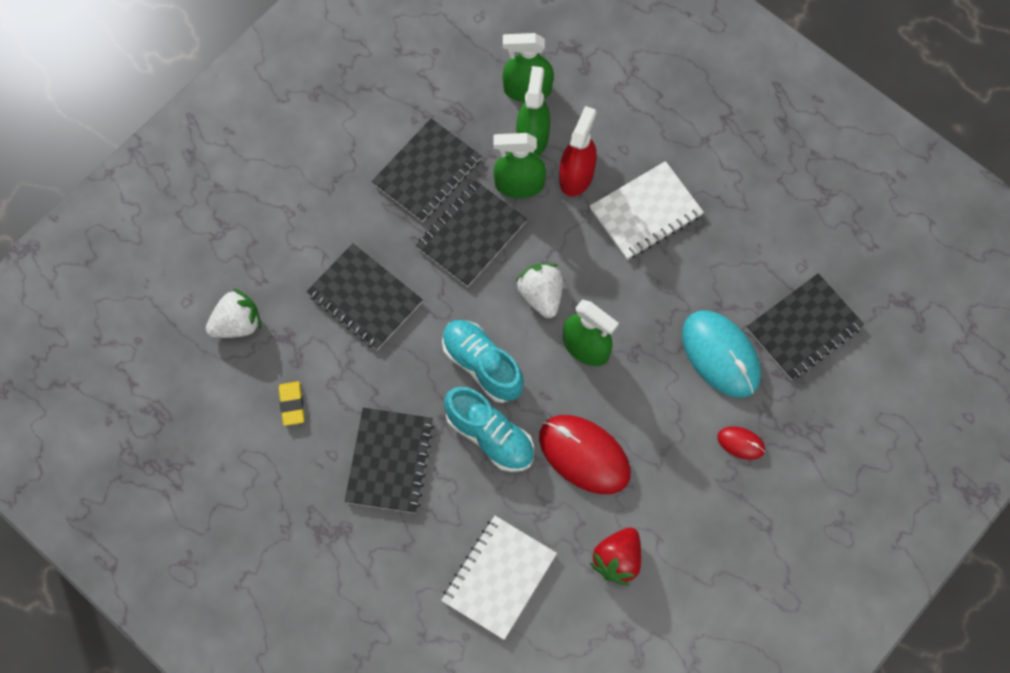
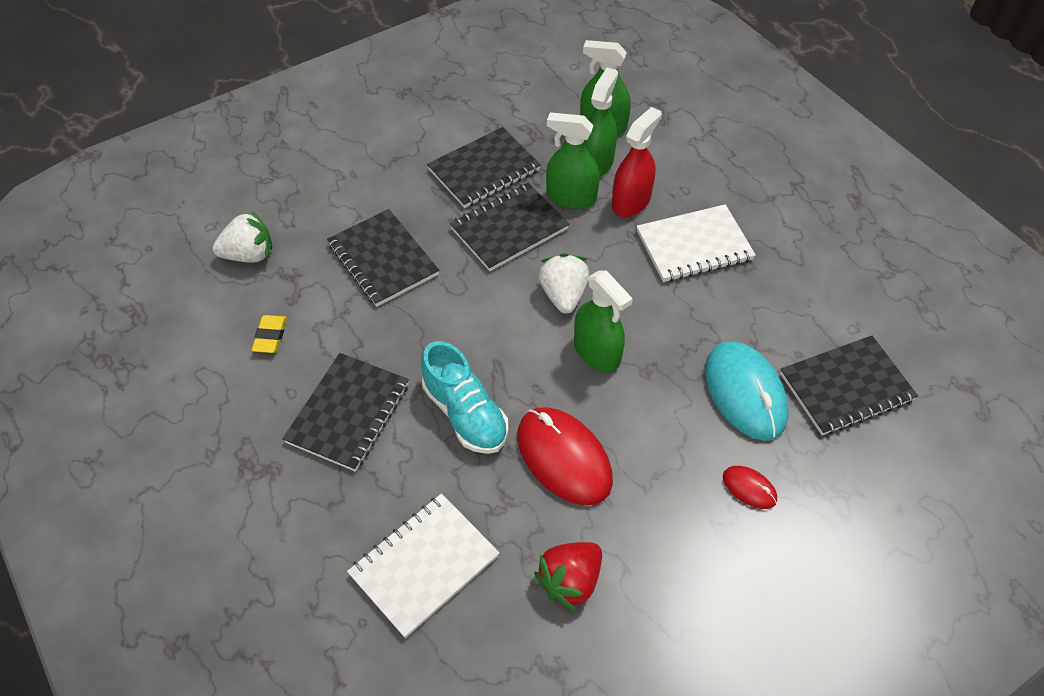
camera: 15 degrees right, 15 degrees down
turquoise shoe [442,320,524,403] -> none

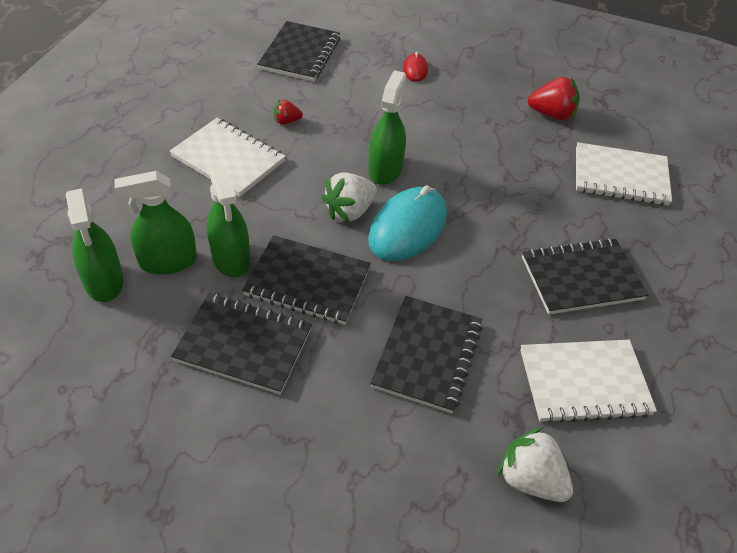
camera: 130 degrees left, 5 degrees down
yellow eraser [252,315,287,353] -> white notebook [520,340,657,424]
turquoise shoe [421,341,508,454] -> none
red mouse [517,407,613,505] -> none
red spray bottle [612,107,662,217] -> none
turquoise mouse [705,341,789,440] -> turquoise mouse moved to [368,185,447,261]
black notebook [780,335,918,435] -> black notebook turned 75 degrees clockwise [257,21,340,81]
none -> red strawberry [274,100,303,125]

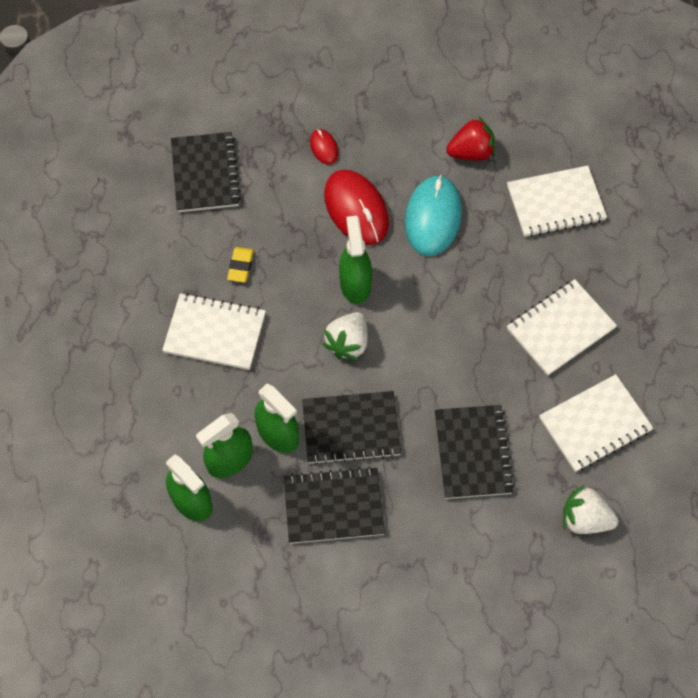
camera: 20 degrees left, 15 degrees up
red strawberry [274,100,303,125] -> yellow eraser [227,247,254,282]
turquoise mouse [368,185,447,261] -> turquoise mouse moved to [405,175,462,256]
black notebook [522,238,648,314] -> white notebook [507,279,617,376]
none -> red mouse [324,170,389,245]

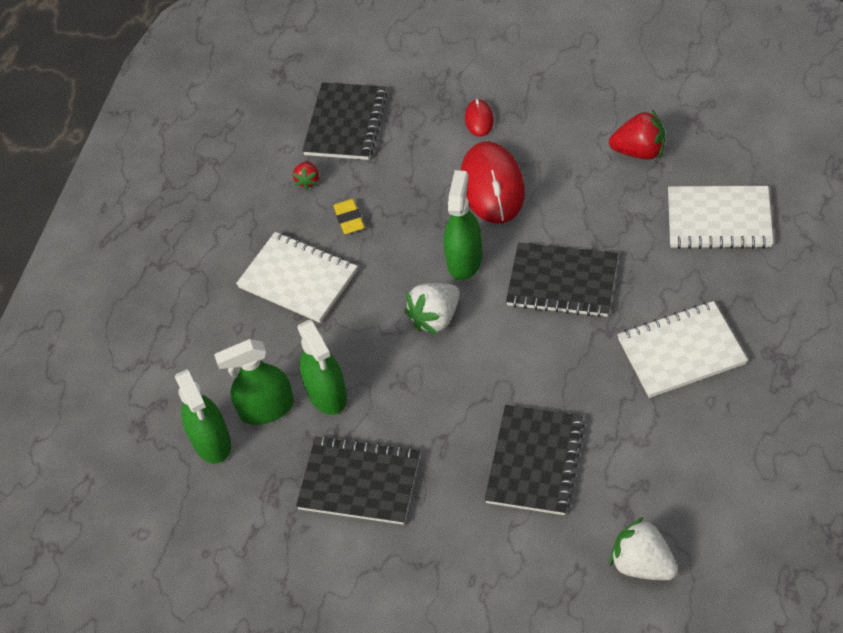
camera: 25 degrees right, 10 degrees down
yellow eraser [227,247,254,282] -> yellow eraser turned 45 degrees counterclockwise [333,199,365,234]
black notebook [302,391,401,465] -> black notebook moved to [506,242,618,317]
turquoise mouse [405,175,462,256] -> none
white notebook [539,374,654,472] -> none
none -> red strawberry [292,161,319,190]

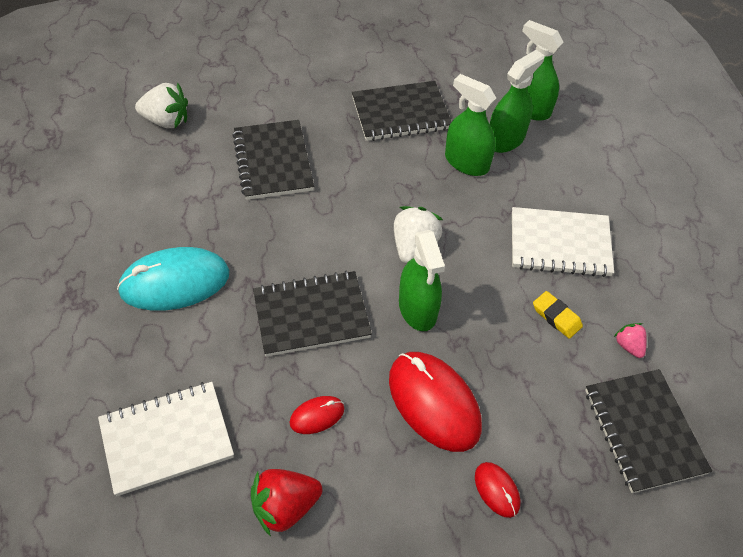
camera: 145 degrees right, 0 degrees up
red strawberry [292,161,319,190] -> pink strawberry [614,323,647,358]
white notebook [617,301,748,398] -> turquoise mouse [117,247,229,311]
none -> red mouse [289,396,344,434]

